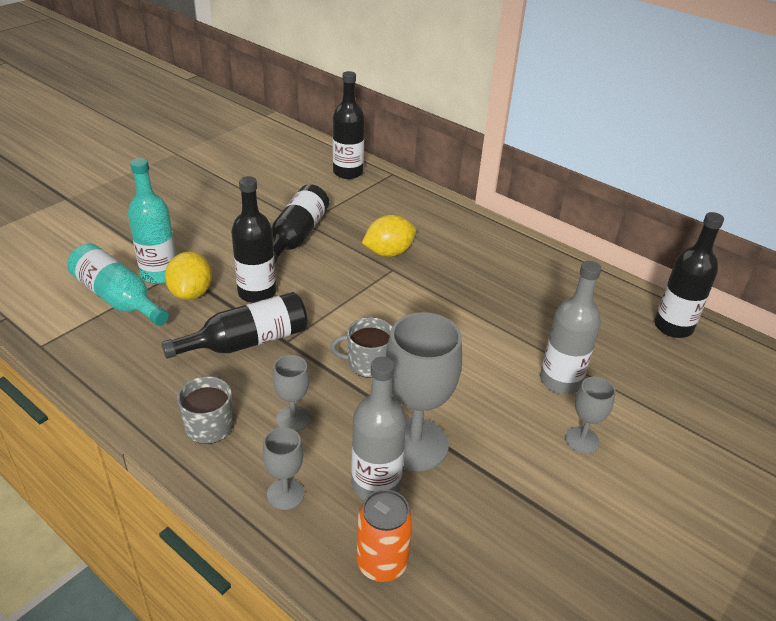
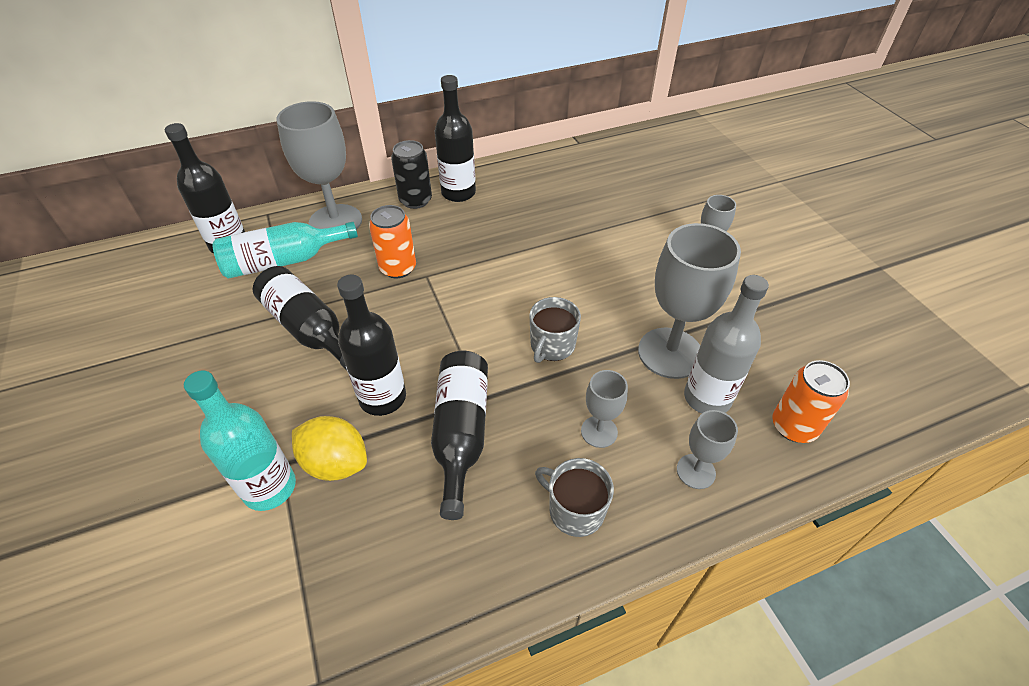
camera: 60 degrees left, 10 degrees up
turquoise bottle [67,243,169,326] -> turquoise bottle moved to [212,222,358,279]
yellow lemon [362,215,416,257] -> orange can [369,205,416,278]
grey bottle [540,261,601,394] -> none
black bottle [654,212,724,338] -> black bottle moved to [435,75,476,202]
none -> grey goblet [276,101,362,230]
none -> black can [391,140,432,209]

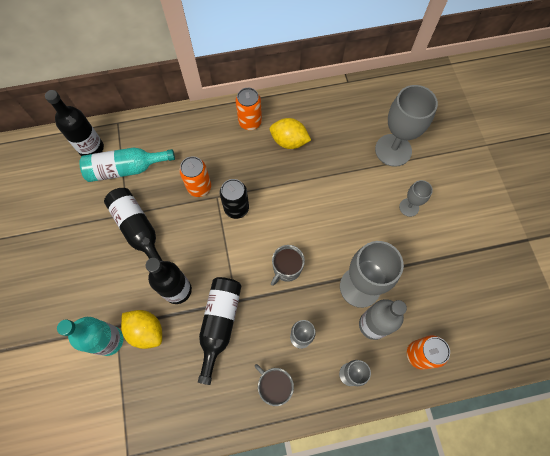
camera: 10 degrees right, 20 degrees up
grey goblet [276,101,362,230] -> grey goblet moved to [375,85,438,167]
black can [391,140,432,209] -> black can moved to [220,179,249,219]
black bottle [435,75,476,202] -> orange can [236,88,262,130]
none -> yellow lemon [270,118,311,149]

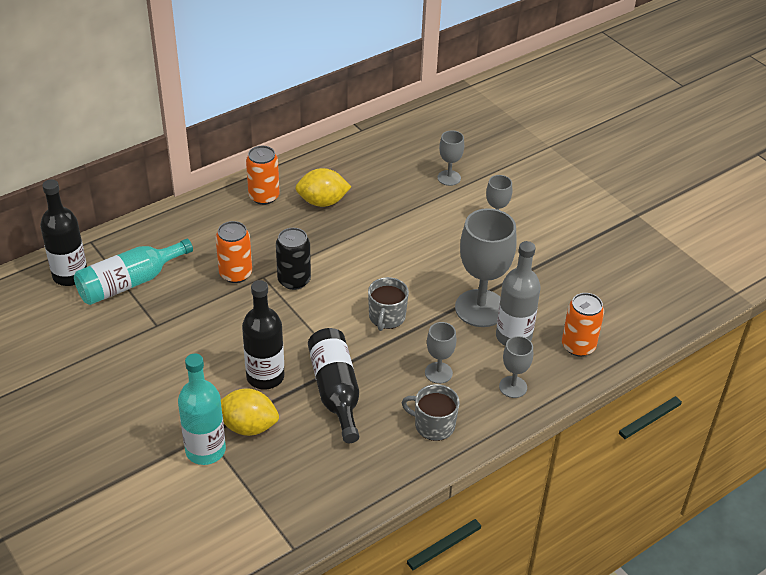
camera: 25 degrees left, 25 degrees down
black bottle [104,188,163,262] -> none
grey goblet [375,85,438,167] -> grey goblet [437,130,464,186], size x0.51

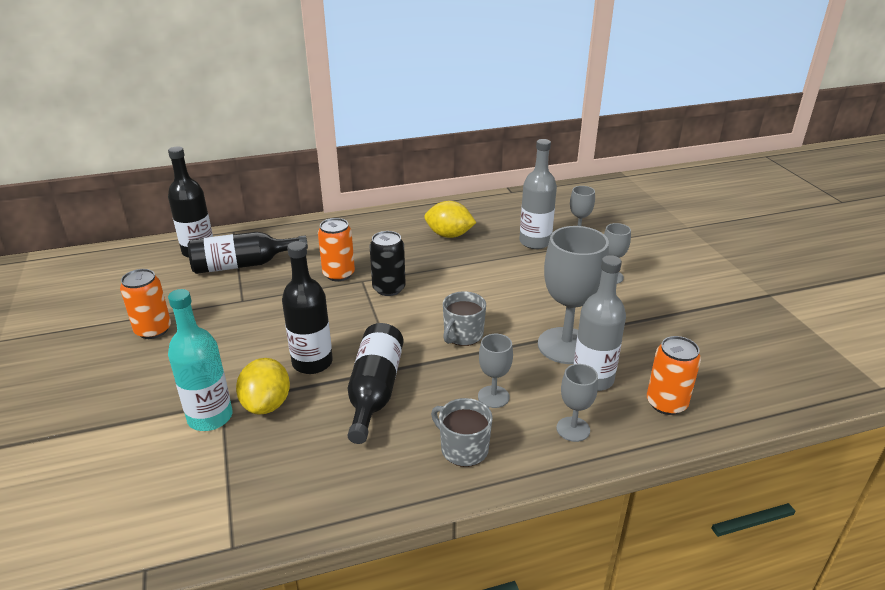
camera: 20 degrees right, 10 degrees down
turquoise bottle [74,239,193,305] -> black bottle [188,232,308,274]
yellow lemon [221,388,279,436] -> yellow lemon turned 60 degrees clockwise [236,358,290,415]
orange can [246,146,279,205] -> orange can moved to [120,269,171,339]
none -> grey bottle [519,139,557,249]

